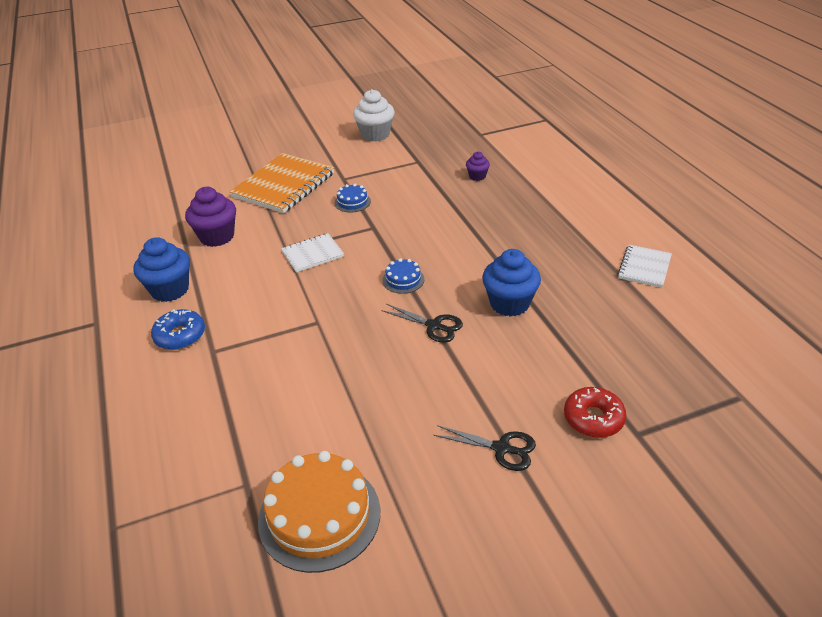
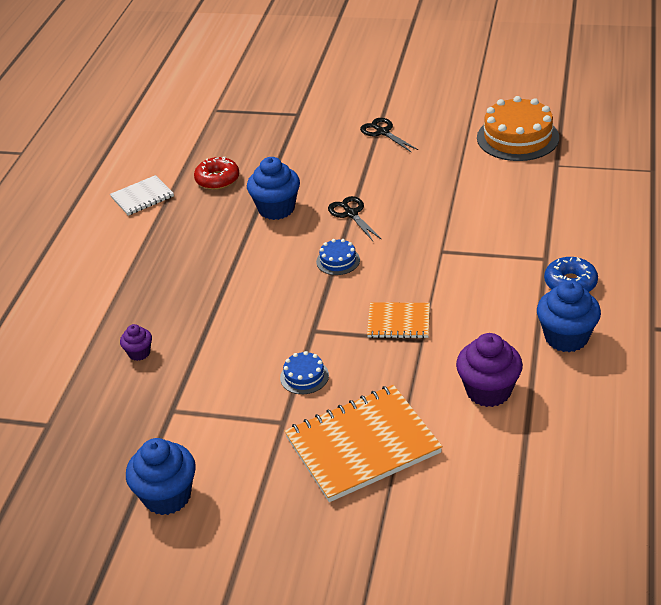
camera: 145 degrees left, 0 degrees up
white notebook [281,233,344,273] -> orange notebook [367,303,430,338]
white cupcake [353,89,394,142] -> blue cupcake [126,438,196,515]
red donut [564,387,627,438] -> red donut moved to [194,157,239,190]

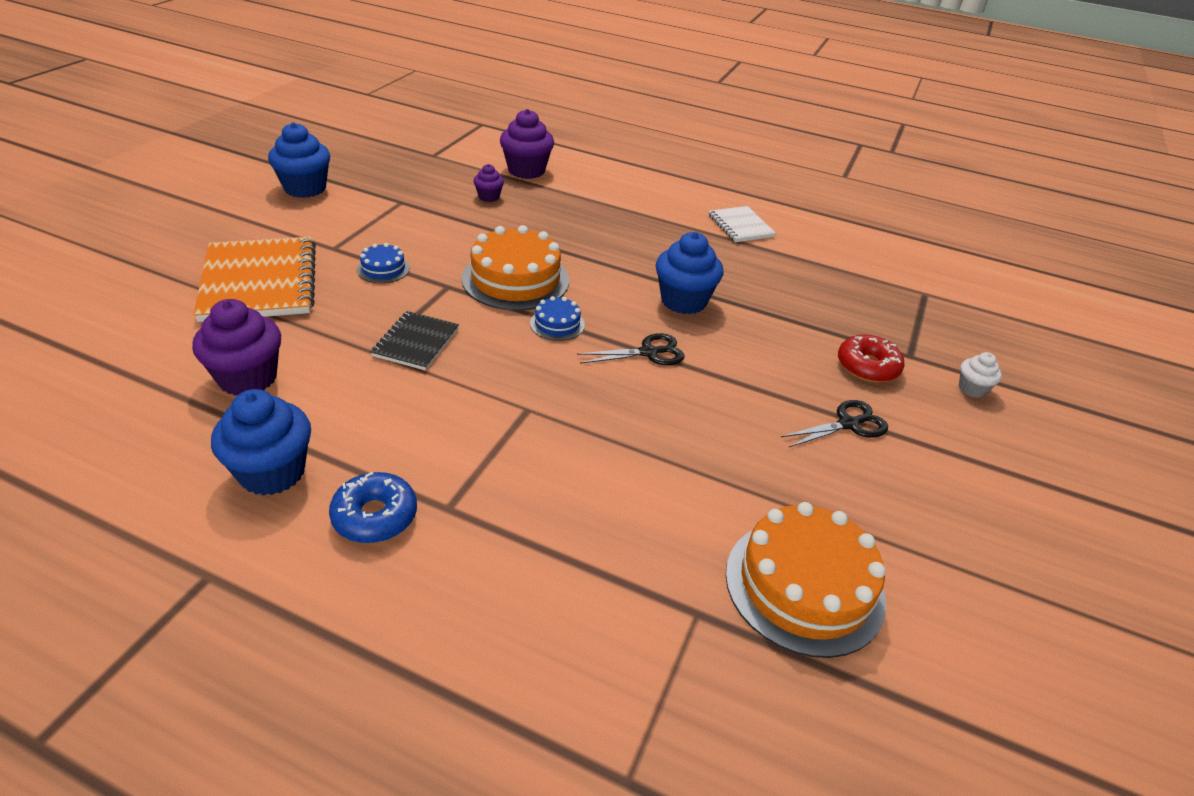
camera: 95 degrees right, 0 degrees up
red donut [194,157,239,190] -> red donut moved to [838,334,904,383]
orange notebook [367,303,430,338] -> black notebook [371,311,459,370]
none -> orange cake [462,225,569,311]
none -> purple cupcake [500,109,554,179]
none -> white cupcake [959,352,1002,398]

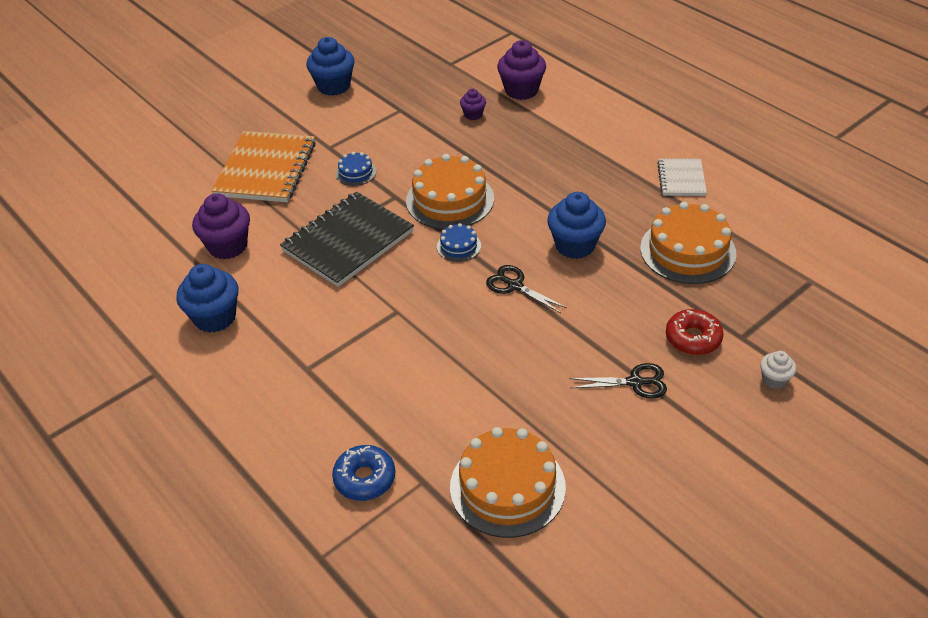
camera: 30 degrees right, 5 degrees up
blue donut [329,472,417,543] -> blue donut moved to [332,445,395,501]
black notebook [371,311,459,370] -> black notebook [280,192,414,287], size x1.86
black scissors [577,333,684,365] -> black scissors turned 150 degrees counterclockwise [486,265,567,313]
none -> orange cake [640,202,736,284]

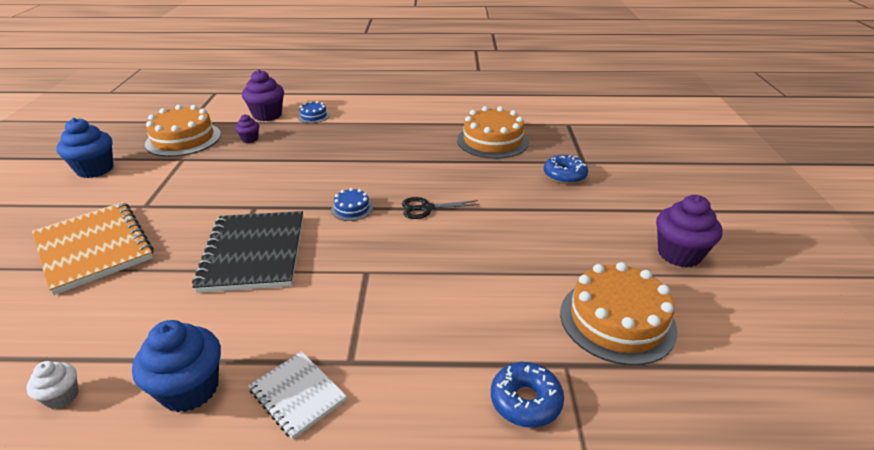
camera: 50 degrees left, 10 degrees down
purple cupcake [192,193,250,259] -> purple cupcake moved to [656,195,723,268]
blue cake [336,152,376,186] -> blue cake moved to [298,101,330,123]
orange cake [406,154,494,229] -> orange cake moved to [145,105,221,157]
blue cupcake [547,192,606,259] -> none
black scissors [569,363,667,399] -> none
white notebook [657,159,707,196] -> white notebook moved to [248,351,347,439]
red donut [666,309,723,355] -> blue donut [544,155,588,184]
white cupcake [760,351,796,389] -> white cupcake moved to [26,361,79,409]

